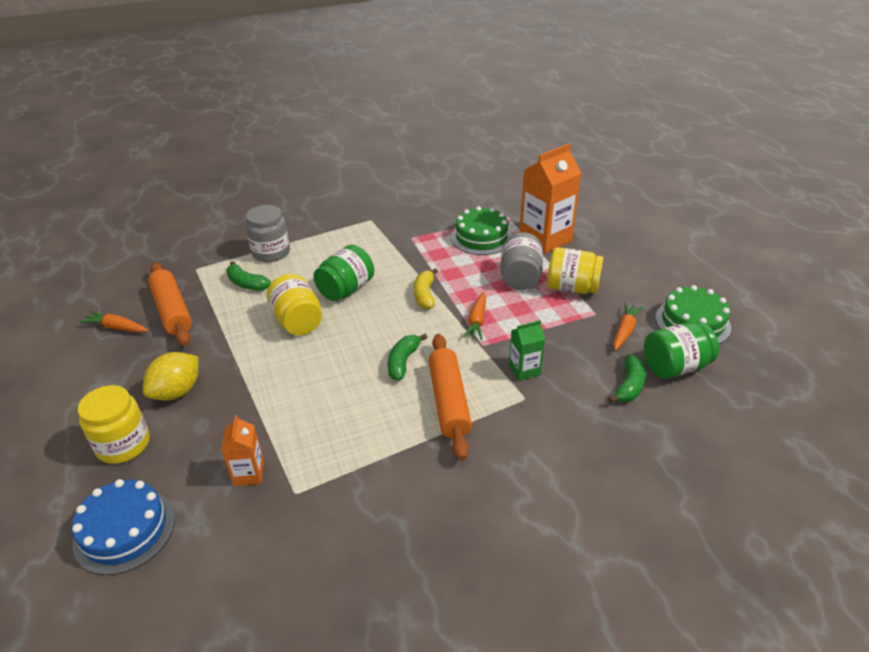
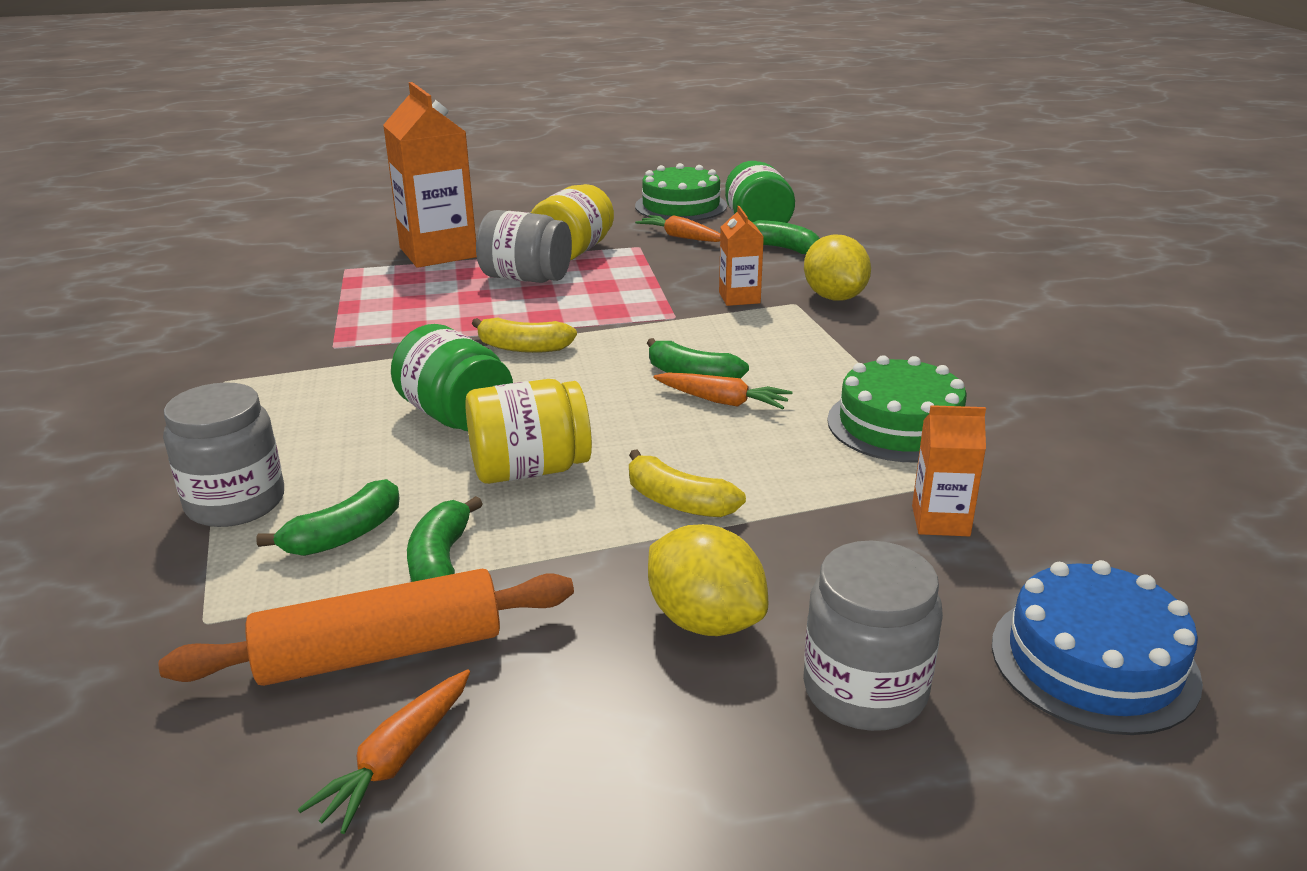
camera: 80 degrees left, 10 degrees down
yellow jar [78,385,150,464] -> grey jar [803,540,943,731]
orange rolling pin [428,334,472,461] -> none
green cake [451,206,512,255] -> green cake moved to [827,355,966,463]
orange carrot [463,292,486,340] -> orange carrot moved to [654,372,792,409]
green carton [509,320,545,381] -> orange carton [719,206,764,306]
none -> green banana [407,496,482,582]
none -> yellow banana [629,449,746,517]
none -> yellow lemon [804,235,871,301]

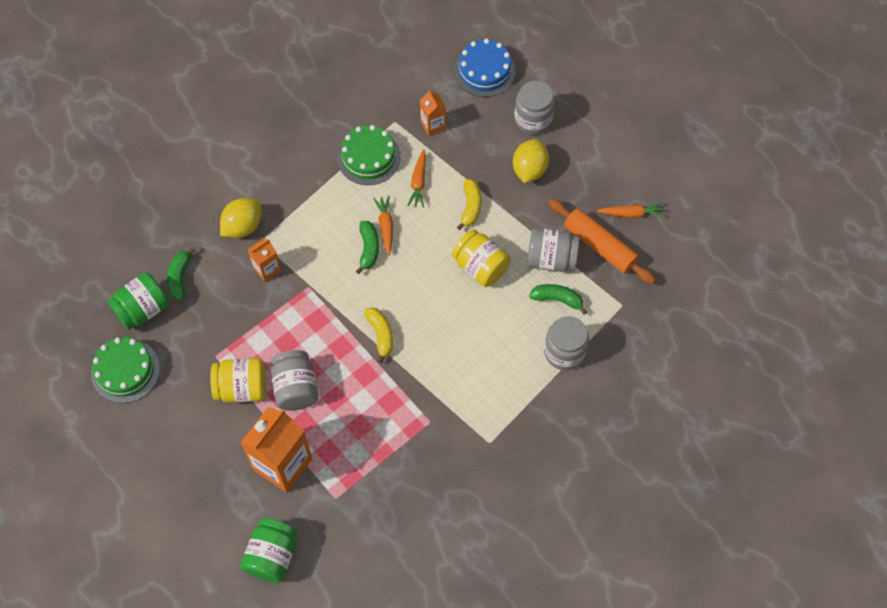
camera: 120 degrees left, 35 degrees up
green jar [391,324,513,431] -> green jar moved to [240,518,298,583]
green banana [407,496,482,582] -> grey jar [527,228,579,272]
orange carrot [635,215,720,242] -> orange carrot moved to [407,149,426,207]

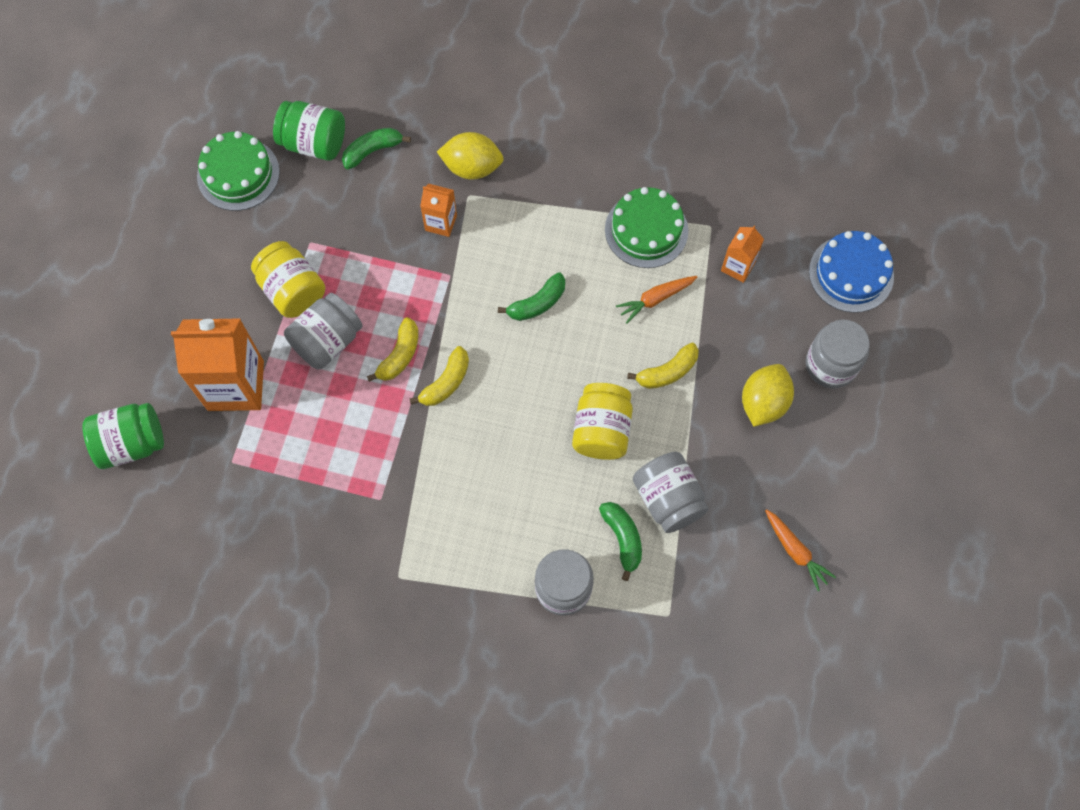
camera: 55 degrees right, 5 degrees up
orange carrot [373,196,393,256] -> none
yellow lemon [513,139,549,183] -> yellow lemon turned 45 degrees counterclockwise [742,364,794,427]
orange rolling pin [548,199,656,284] -> none
none -> yellow banana [367,317,419,382]

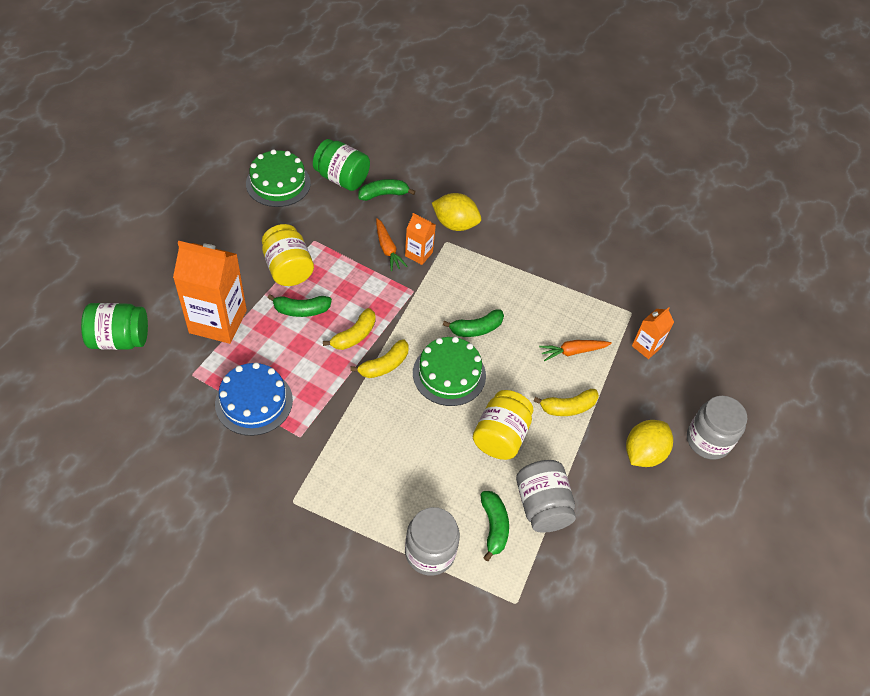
camera: 10 degrees right, 15 degrees down
grey jar [284,293,363,370] -> green banana [267,294,332,317]
green cake [605,187,688,268] -> green cake moved to [413,337,486,406]
orange carrot [765,509,836,591] -> orange carrot moved to [376,218,408,271]
blue cake [809,231,894,313] -> blue cake moved to [215,362,293,436]

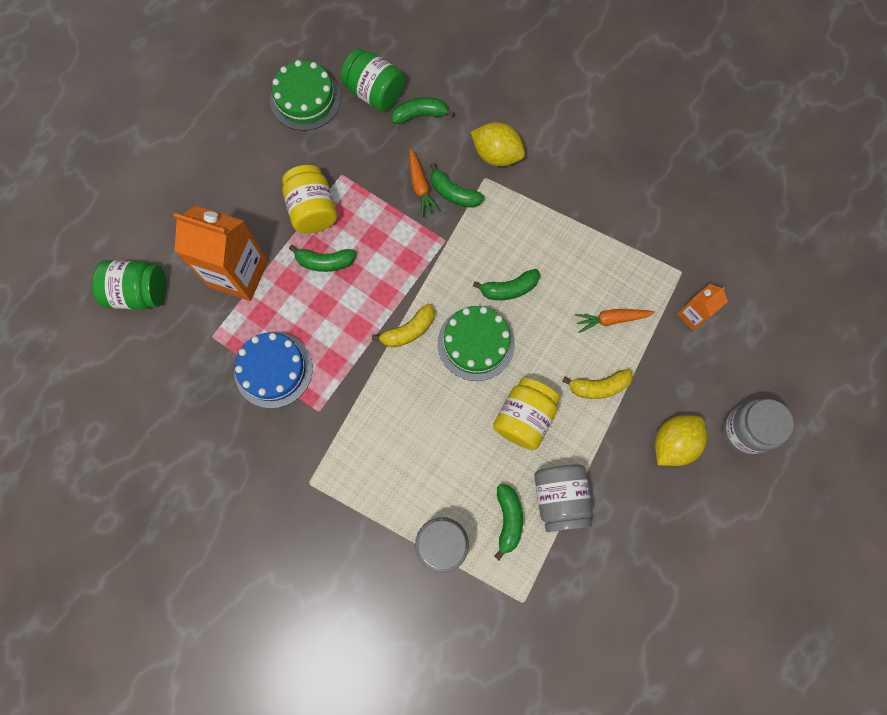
camera: 10 degrees right, 20 degrees up
yellow banana [323,308,376,350] -> none
orange carton [405,213,436,265] -> green banana [430,163,484,208]

